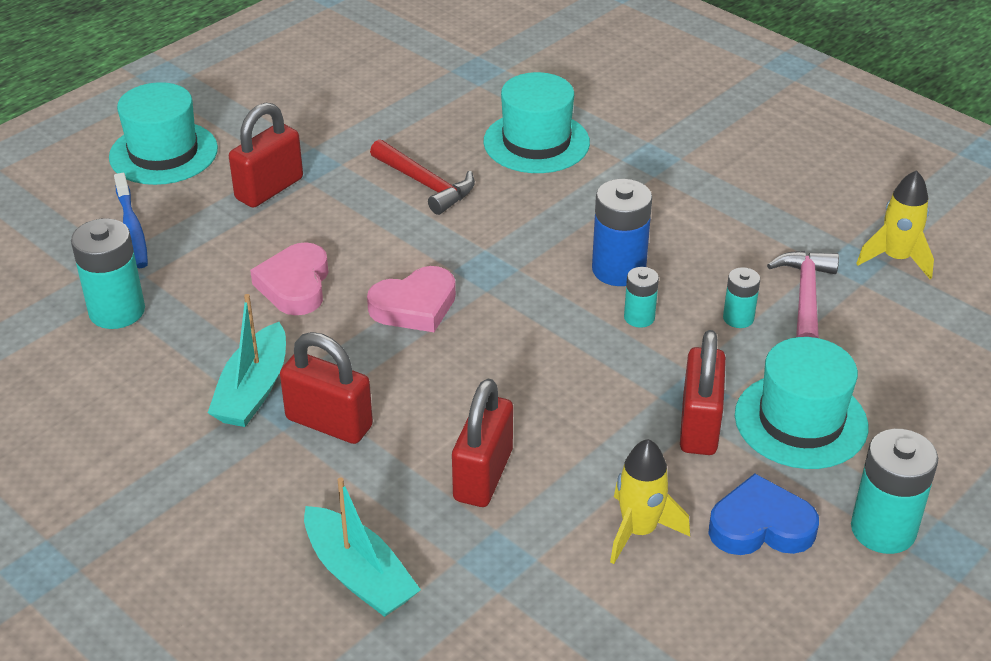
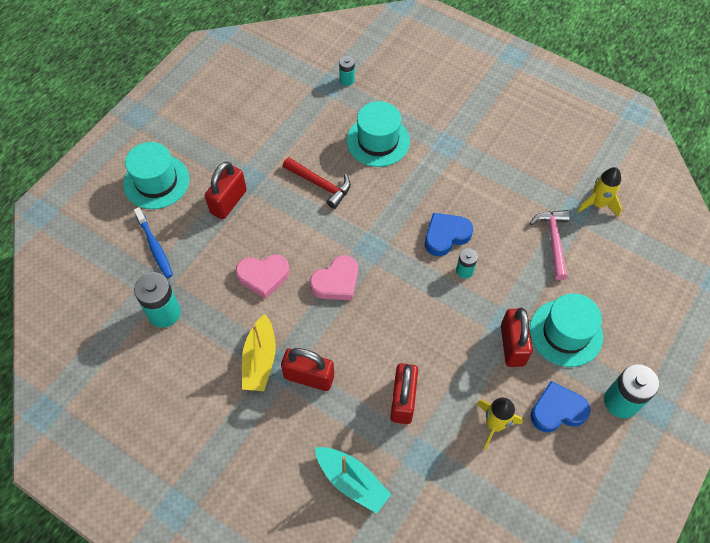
camera: 10 degrees left, 20 degrees up
turquoise boat [208,294,286,427] -> yellow boat [242,314,276,391]
pink heart [250,242,328,315] -> pink heart turned 90 degrees counterclockwise [236,254,290,299]
blue battery [592,179,652,286] -> blue heart [425,213,473,256]
turquoise battery [723,267,760,328] -> turquoise battery moved to [339,56,355,86]

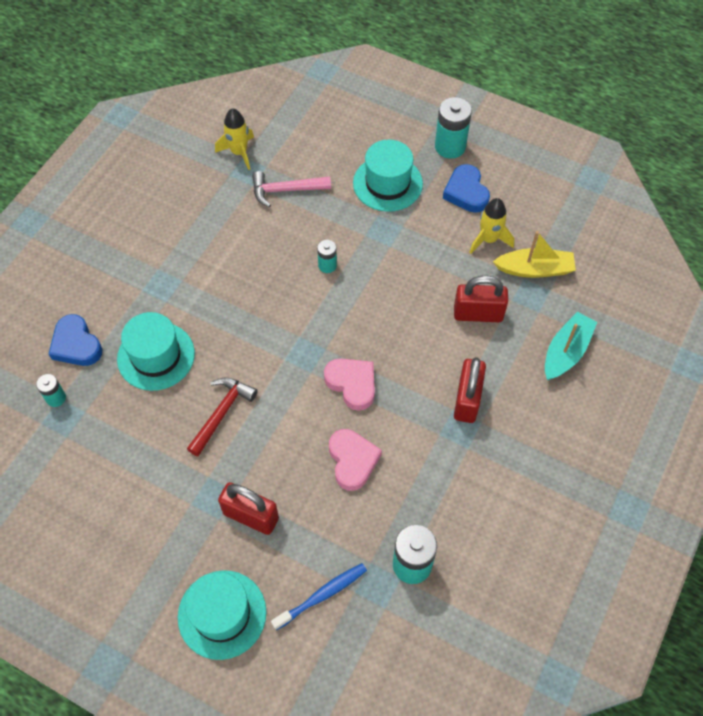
camera: 95 degrees left, 0 degrees up
yellow boat [242,314,276,391] -> yellow boat moved to [493,231,576,278]
blue heart [425,213,473,256] -> blue heart moved to [49,314,103,366]
red padlock [501,308,533,367] -> none

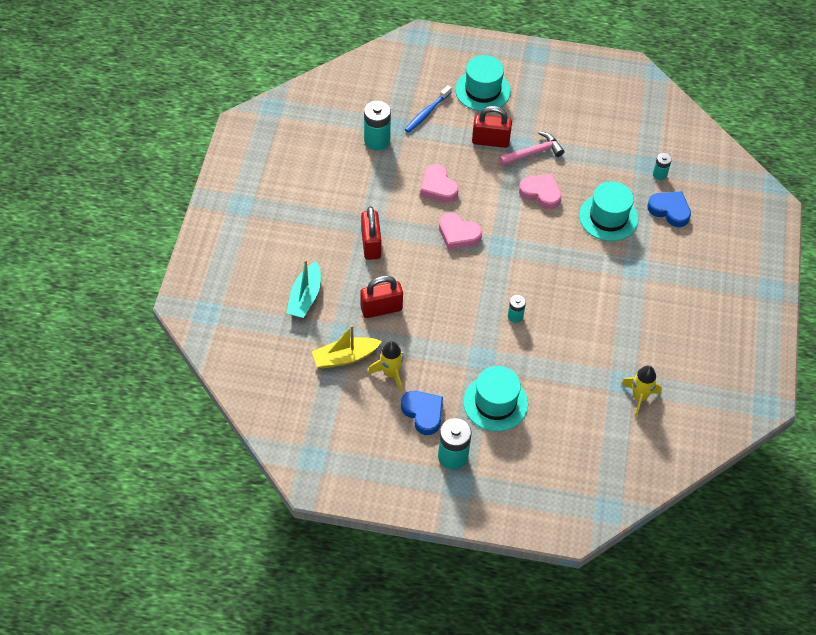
camera: 160 degrees right, 5 degrees down
red hammer [187,377,258,456] -> pink heart [519,174,562,209]
pink hammer [252,171,331,207] -> pink hammer moved to [499,131,564,166]

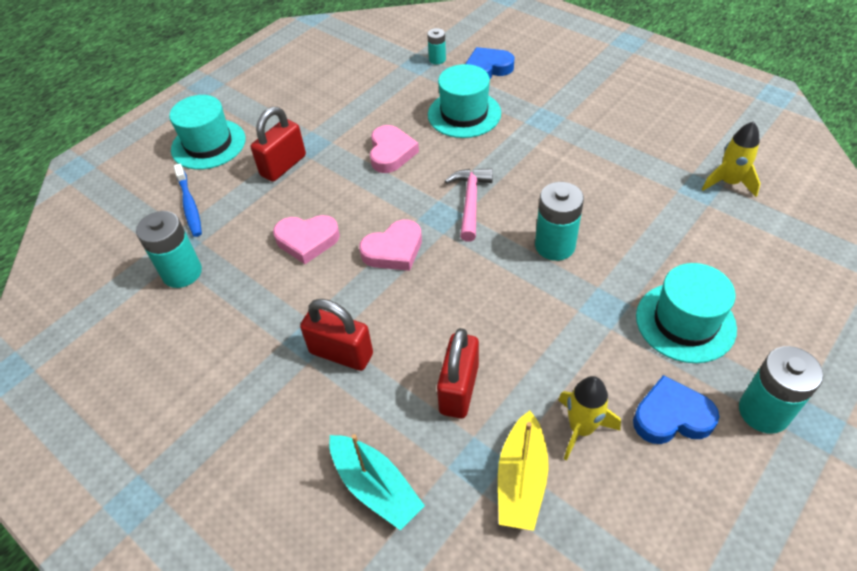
camera: 55 degrees left, 5 degrees down
pink hammer [499,131,564,166] -> pink hammer moved to [445,169,493,242]
turquoise battery [508,295,526,323] -> turquoise battery [535,182,584,261], size x1.80
pink heart [519,174,562,209] -> pink heart turned 120 degrees clockwise [370,125,419,173]

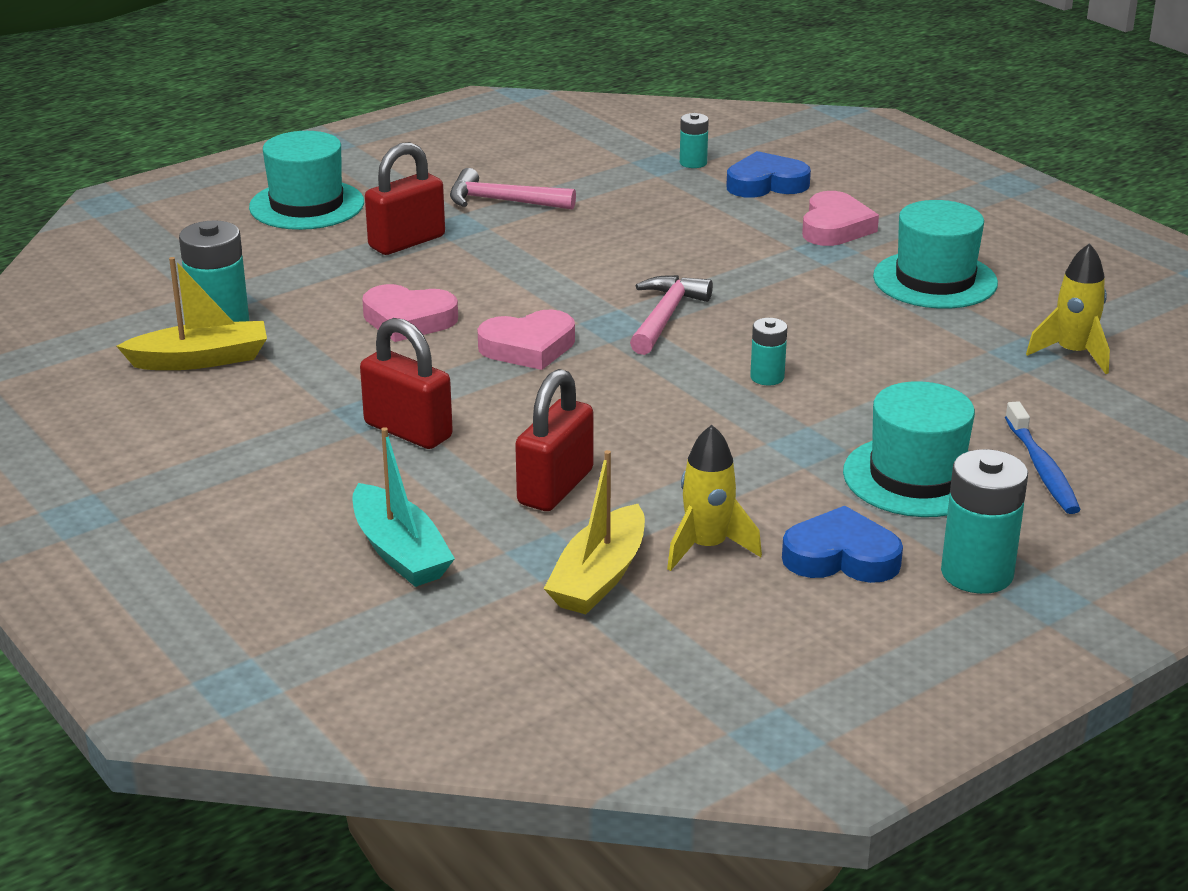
camera: 10 degrees right, 20 degrees down
blue toothbrush [174,164,202,237] -> blue toothbrush moved to [1005,401,1081,514]
pink heart [370,125,419,173] -> pink heart moved to [802,191,879,246]
turquoise hat [428,64,501,138] -> turquoise hat moved to [873,200,998,309]
turquoise battery [535,182,584,261] -> turquoise battery [750,318,787,385], size x0.55
none -> yellow boat [117,257,267,370]
none -> pink hammer [450,168,576,210]

